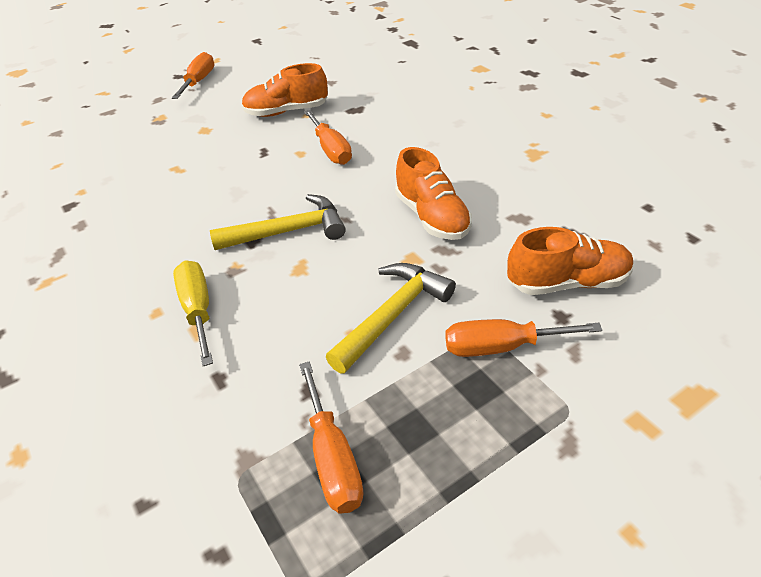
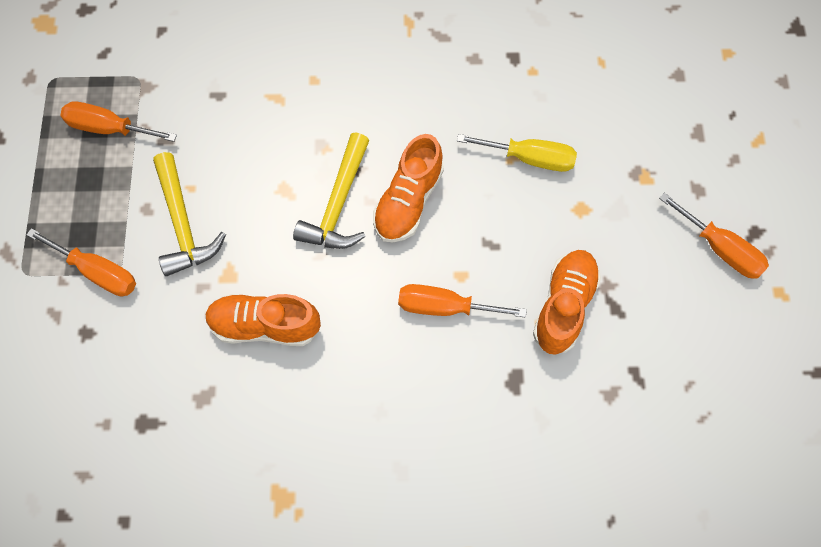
camera: 120 degrees right, 25 degrees up
yellow screwdriver [173,260,213,366] -> yellow screwdriver moved to [457,134,577,172]
orange screwdriver [445,319,603,357] -> orange screwdriver turned 90 degrees clockwise [26,228,136,296]
orange shoe [507,227,634,295] -> orange shoe moved to [373,134,444,243]

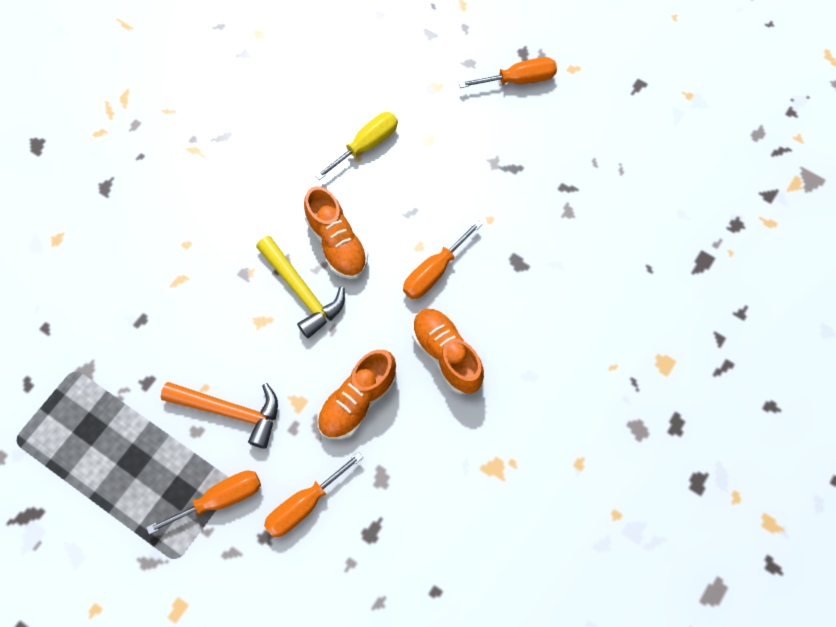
camera: 55 degrees left, 0 degrees up
orange screwdriver [61,101,177,142] -> orange screwdriver moved to [264,452,363,537]
yellow hammer [153,152,226,276] -> orange hammer [161,382,278,449]
orange shoe [533,250,601,355] -> orange shoe moved to [412,309,484,394]

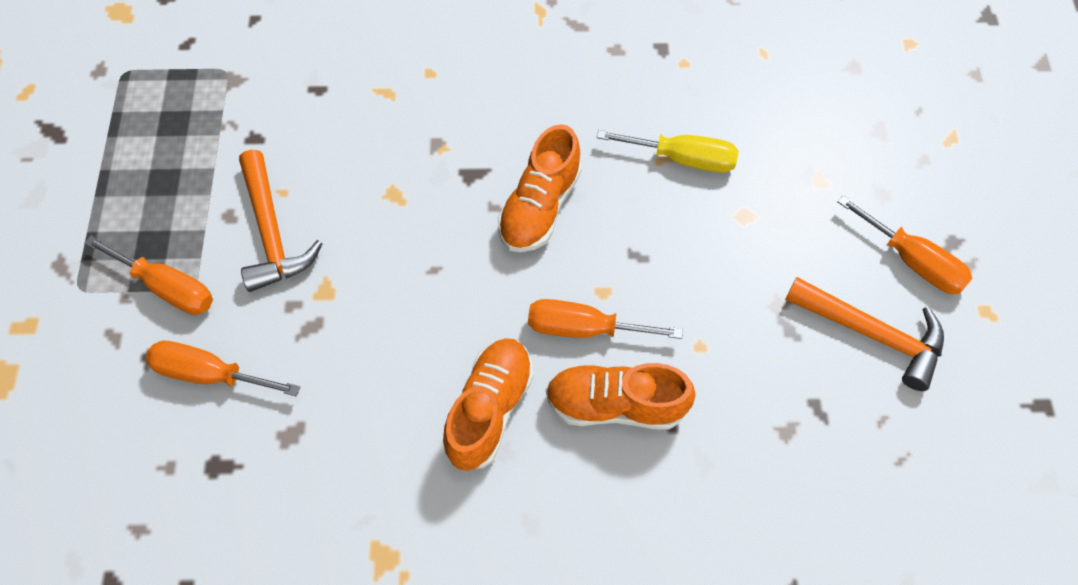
camera: 55 degrees right, 5 degrees down
yellow hammer [256,236,345,338] -> none
orange shoe [317,350,397,439] -> orange shoe moved to [546,363,696,430]
none -> orange hammer [785,277,944,391]

